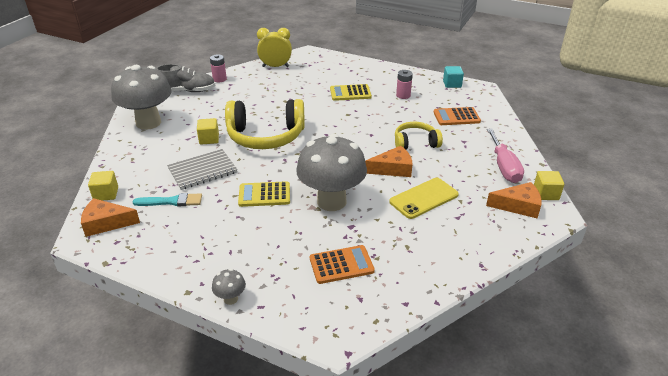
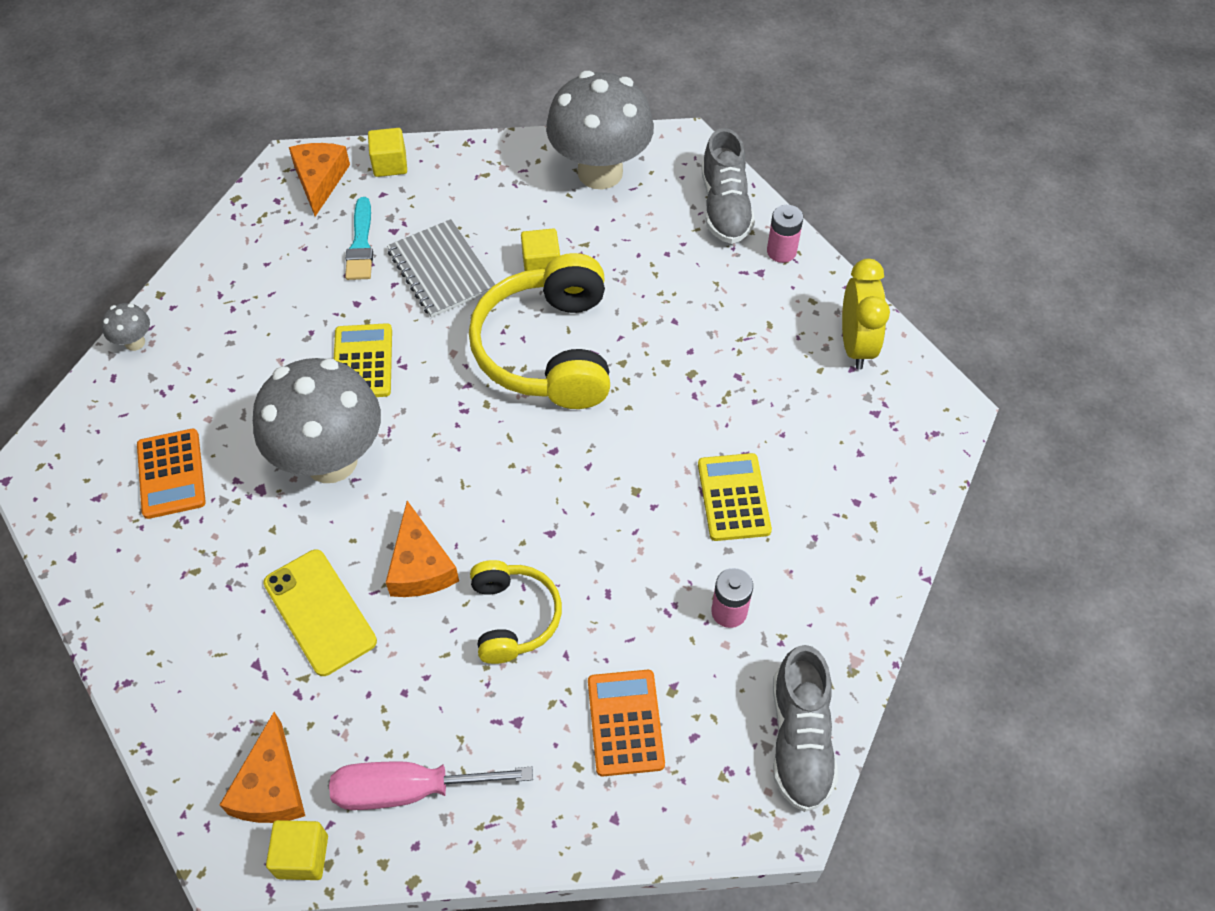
camera: 90 degrees right, 20 degrees up
turquoise cube [443,66,464,88] -> grey shoe [773,645,838,812]

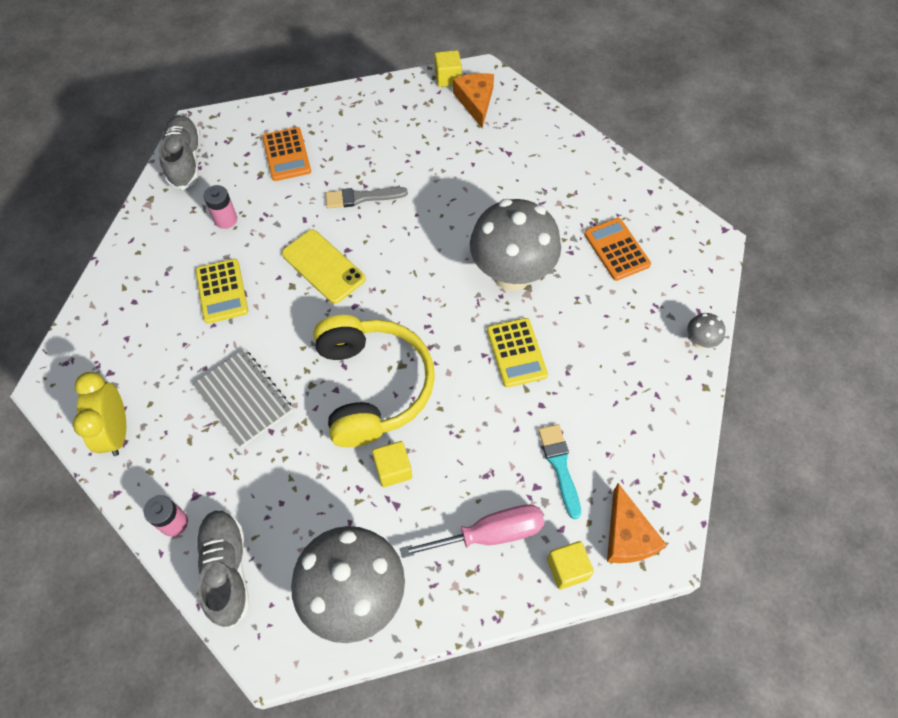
camera: 170 degrees right, 5 degrees up
yellow phone [263,550,377,676] -> yellow phone moved to [282,230,366,304]
pink screwdriver [329,761,533,810] -> pink screwdriver moved to [400,504,545,558]
orange cheese [386,501,459,597] -> none
grey notebook [387,219,496,318] -> grey notebook moved to [193,349,293,447]
yellow headphones [470,560,562,664] -> grey brush [325,187,408,208]

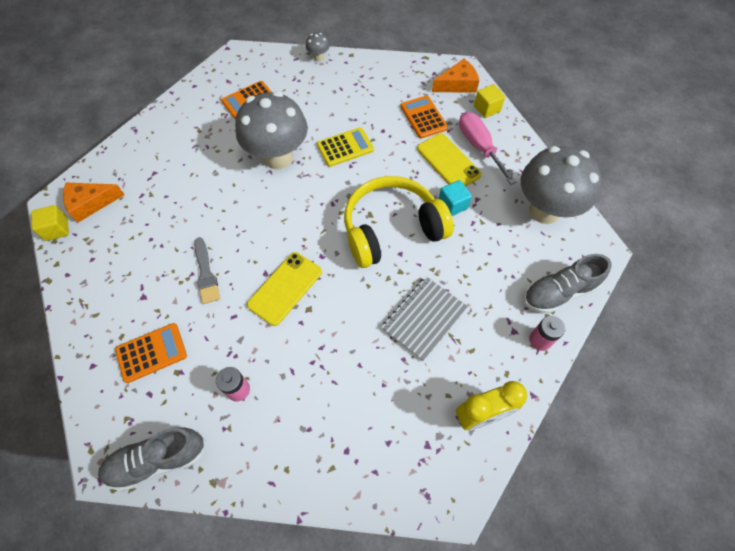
camera: 100 degrees left, 0 degrees up
yellow calculator [195,259,248,324] -> none
yellow cube [372,441,412,487] -> turquoise cube [439,180,472,216]
turquoise brush [538,424,581,519] -> orange calculator [400,96,448,139]
none -> yellow phone [417,133,482,187]

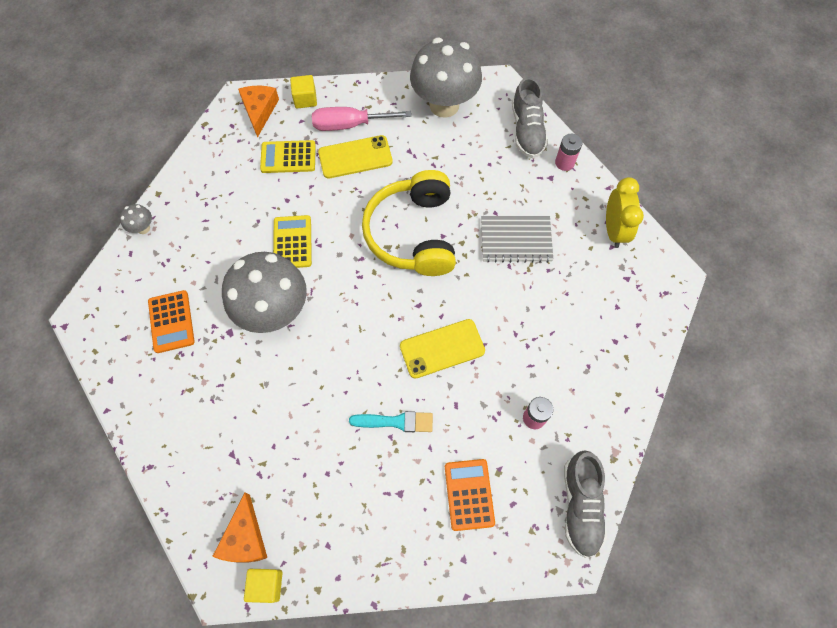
camera: 70 degrees left, 5 degrees up
grey brush [194,237,220,304] -> turquoise brush [349,411,433,432]
yellow phone [247,252,322,326] -> yellow phone turned 75 degrees counterclockwise [400,319,485,379]
grey notebook [381,276,468,361] -> grey notebook turned 60 degrees counterclockwise [481,216,554,263]
orange calculator [400,96,448,139] -> yellow calculator [260,140,316,173]
turquoise cube [439,180,472,216] -> none

